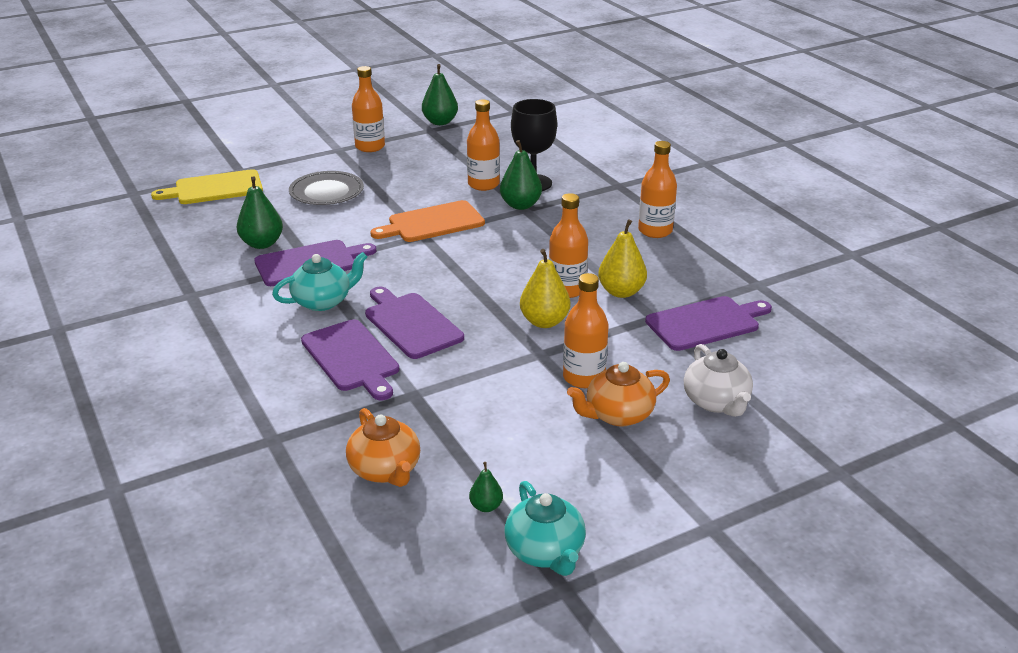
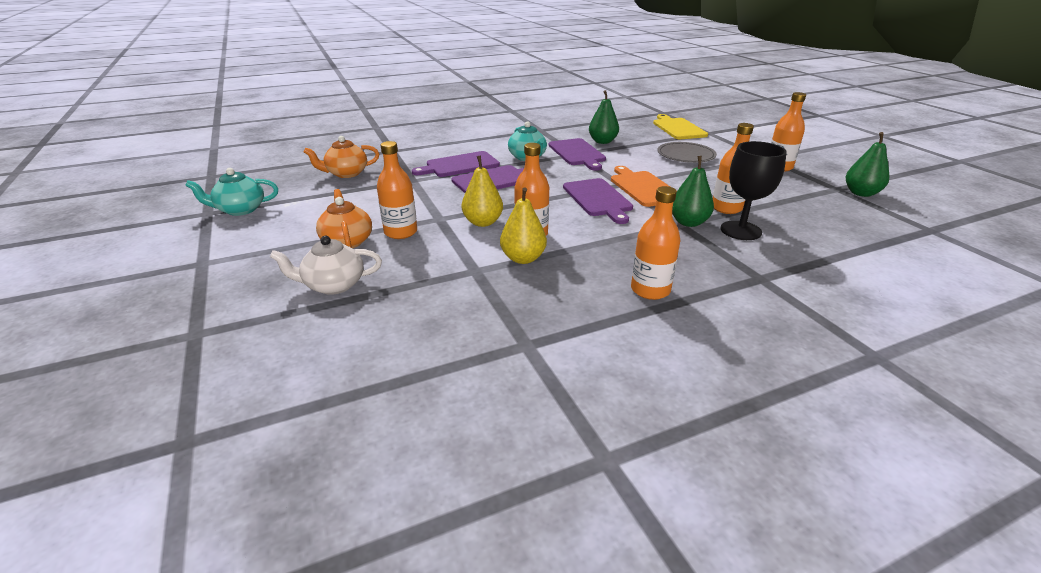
camera: 95 degrees right, 0 degrees up
green pear [469,462,503,512] -> none
purple cutting board [645,296,772,351] -> purple cutting board moved to [563,178,633,224]

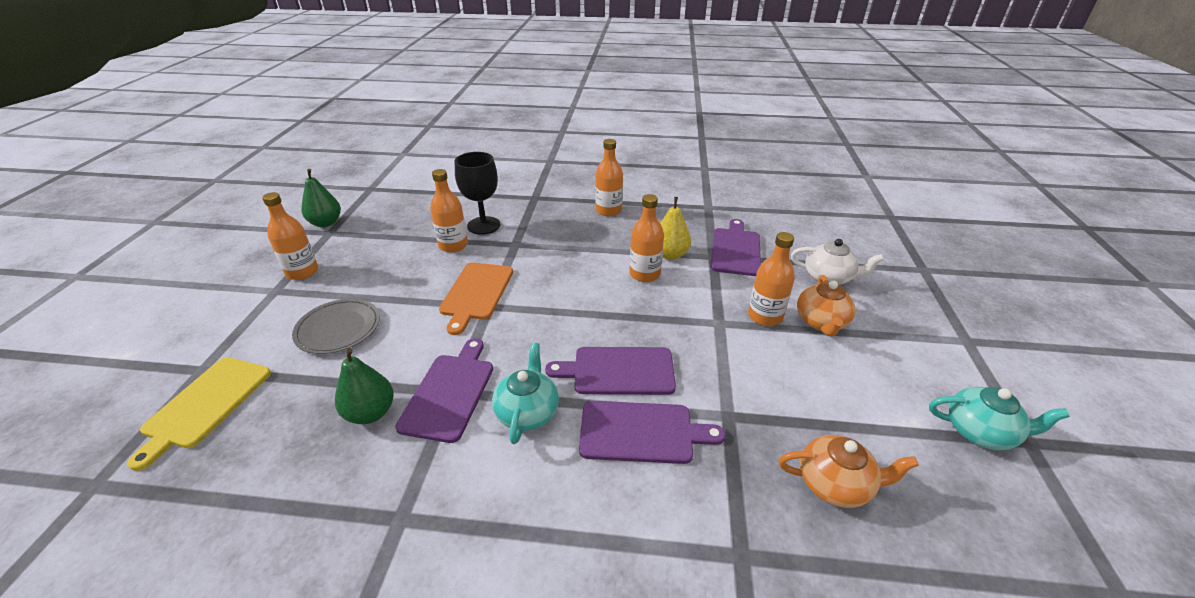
camera: 150 degrees left, 5 degrees up
yellow pear [462,156,503,227] -> none
purple cutting board [563,178,633,224] -> purple cutting board moved to [711,219,761,276]
green pear [672,156,714,227] -> none

